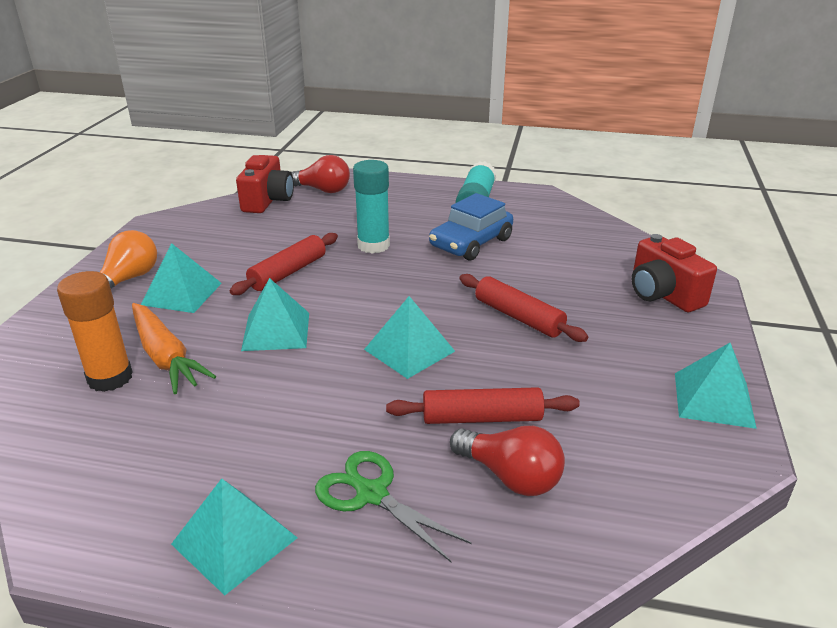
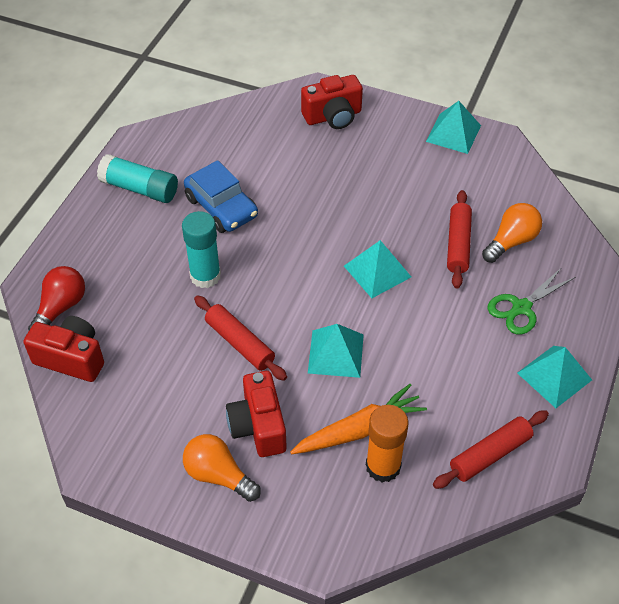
camera: 80 degrees left, 20 degrees up
turquoise pyramid [141,243,222,313] -> red camera [226,371,287,457]
red light bulb [450,426,565,496] -> orange light bulb [482,203,542,263]
red rolling pin [459,274,588,342] -> red rolling pin moved to [433,410,549,489]

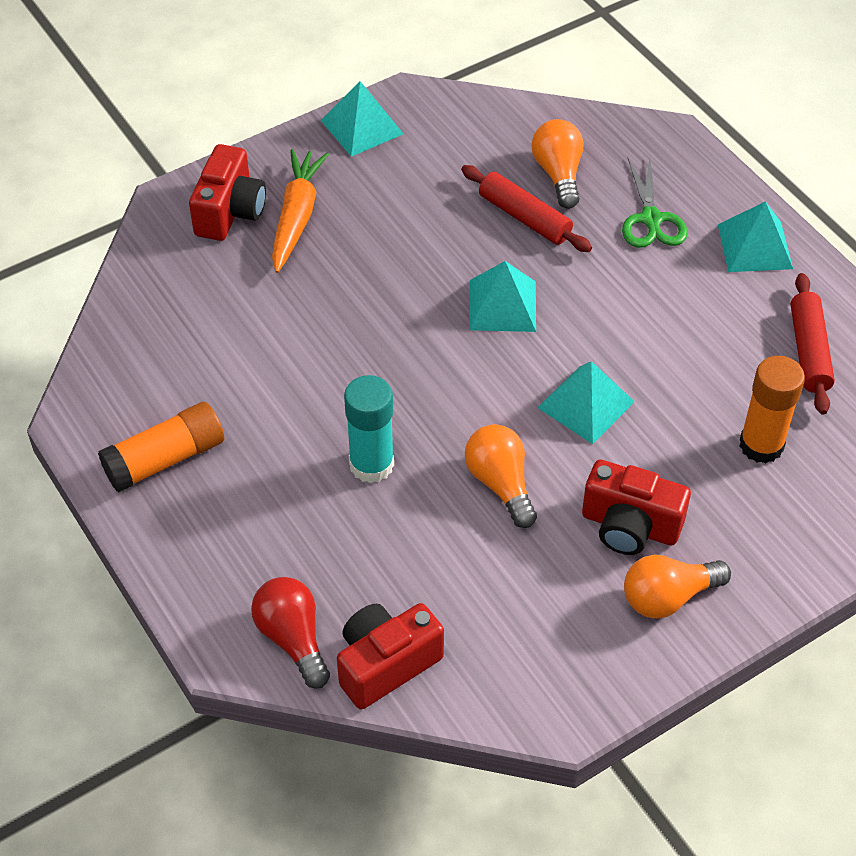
camera: 55 degrees left, 0 degrees up
turquoise glue stick [97,154,178,203] -> orange glue stick [98,402,224,493]
blue car [184,160,258,233] -> none
red rolling pin [194,295,287,381] -> orange light bulb [465,424,537,528]
orange carrot [290,384,427,455] -> orange carrot moved to [272,149,329,273]

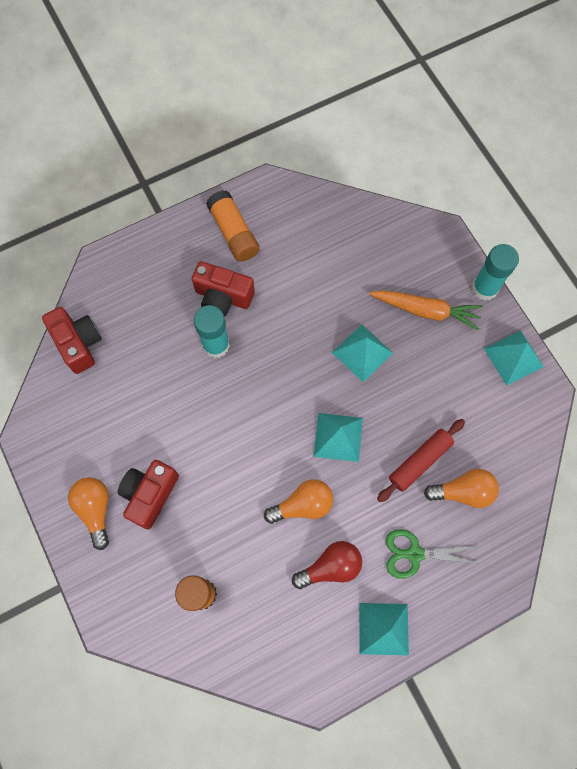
camera: 95 degrees right, 20 degrees up
red camera [189,144,266,241] -> red camera moved to [192,261,255,317]
red light bulb [251,577,330,689] -> red light bulb moved to [292,541,362,589]
orange light bulb [465,424,537,528] -> orange light bulb moved to [264,479,333,524]
turquoise pyramid [537,361,635,444] -> turquoise pyramid moved to [332,325,393,382]
red rolling pin [791,273,835,415] -> none
none -> turquoise glue stick [472,244,519,300]

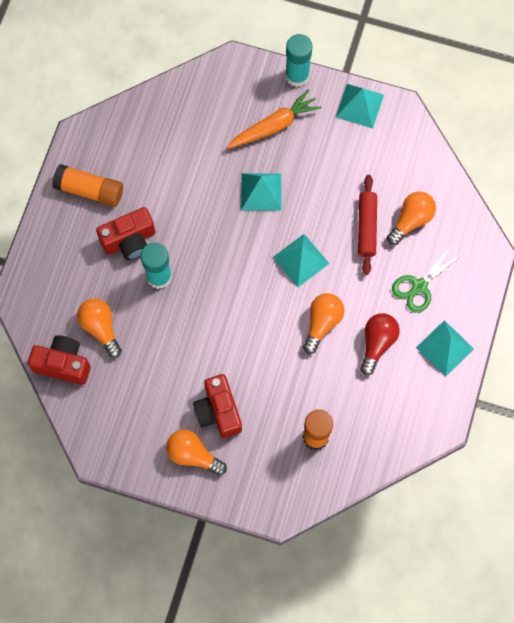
camera: 45 degrees left, 0 degrees up
none -> orange light bulb [77,299,122,358]

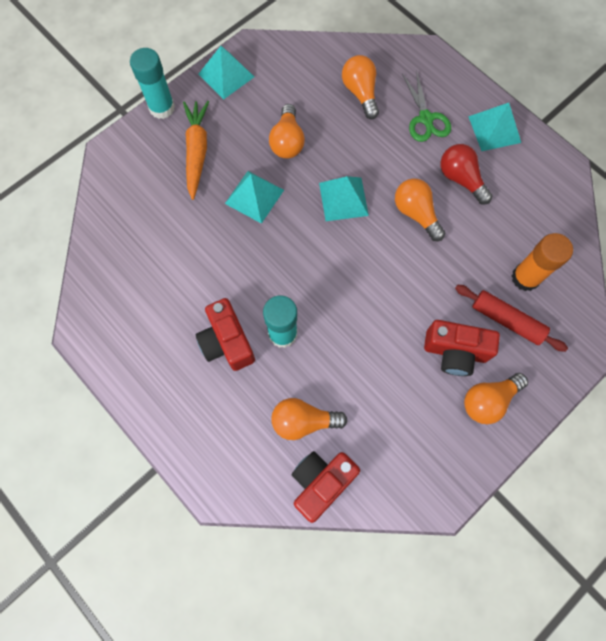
camera: 60 degrees left, 0 degrees up
orange glue stick [52,164,123,207] -> none
red camera [96,207,156,260] -> red camera turned 150 degrees clockwise [196,298,255,371]
red rolling pin [358,175,377,275] -> red rolling pin moved to [455,285,568,352]
none -> orange light bulb [269,104,305,159]

